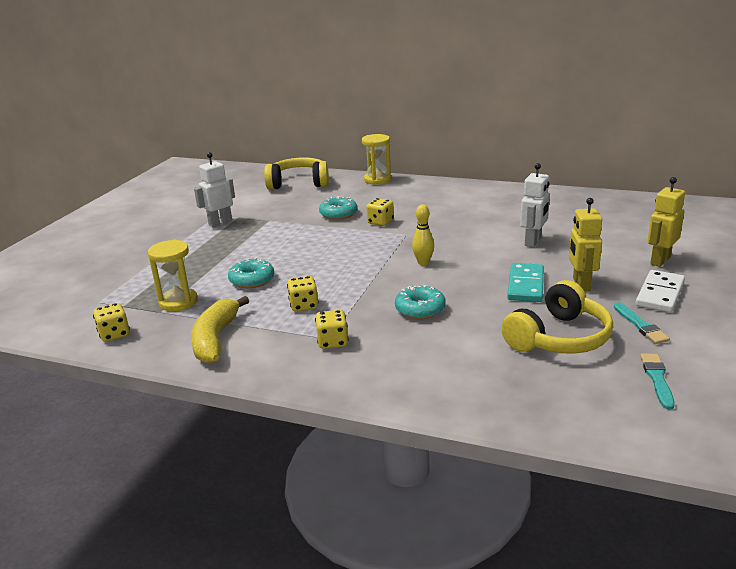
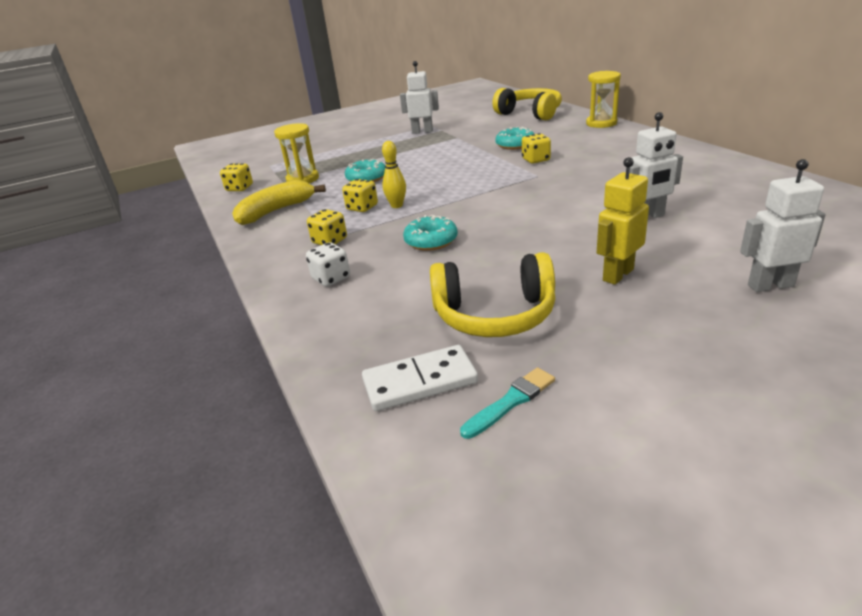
camera: 45 degrees right, 5 degrees up
yellow bowling pin [412,204,434,265] -> yellow bowling pin moved to [382,141,406,208]
turquoise domino [507,263,544,302] -> none
turquoise brush [614,302,670,344] -> none
white domino [636,270,685,313] -> white domino moved to [362,345,478,411]
yellow robot [647,177,685,267] -> white robot [740,159,826,292]
none -> white dice [306,242,350,287]

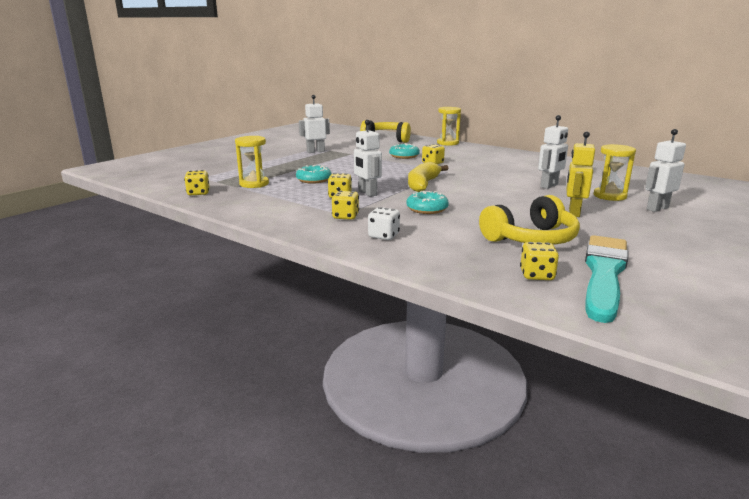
camera: 30 degrees left, 10 degrees down
yellow banana [232,180,326,225] -> yellow banana moved to [408,161,449,192]
white domino [362,345,478,411] -> yellow dice [520,242,559,280]
yellow bowling pin [382,141,406,208] -> white robot [354,120,382,197]
turquoise brush [460,367,555,439] -> turquoise brush [585,235,628,323], size x2.25
none -> yellow hourglass [594,144,636,201]

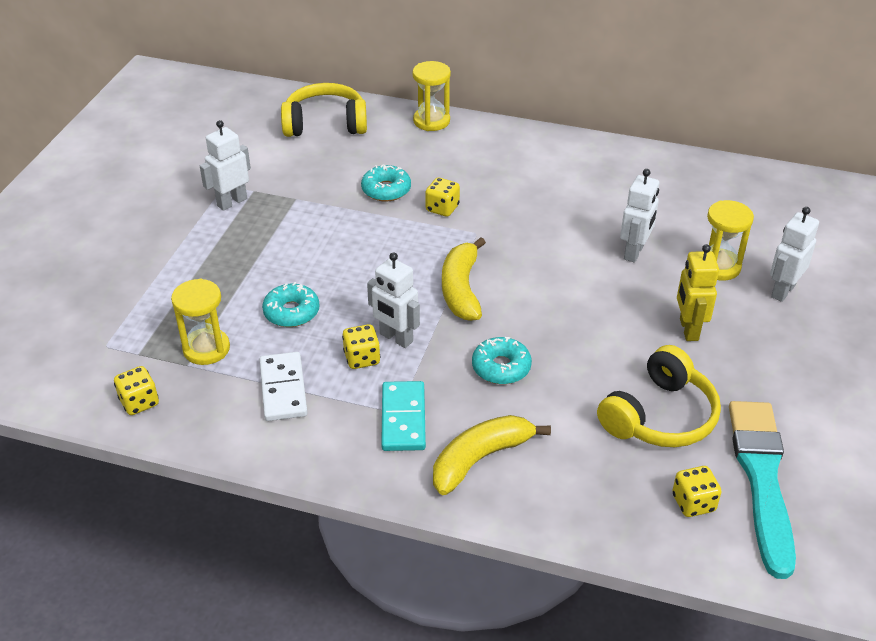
camera: 20 degrees left, 20 degrees up
yellow dice [332,191,359,220] -> turquoise domino [381,381,426,451]
white dice [368,207,400,240] -> yellow banana [433,415,551,495]
none -> white domino [259,352,308,421]

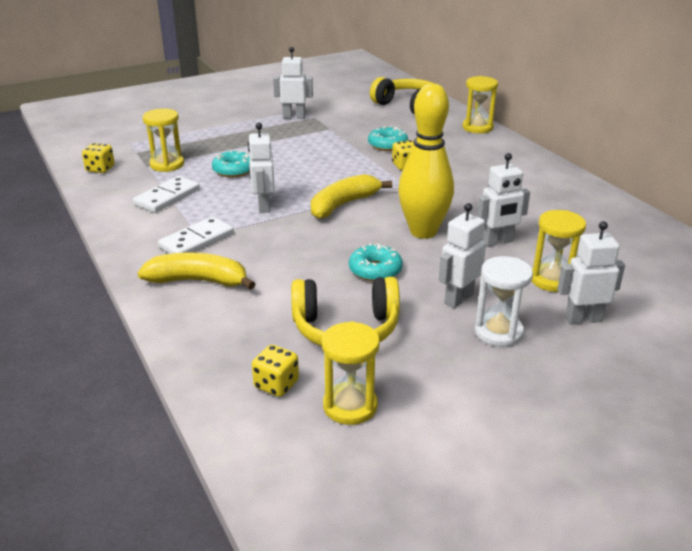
camera: 45 degrees right, 10 degrees down
yellow dice [342,324,380,369] -> none
turquoise domino [381,381,426,451] -> white domino [158,217,234,254]
turquoise donut [472,337,532,384] -> turquoise donut moved to [349,243,403,281]
yellow robot [677,244,719,341] -> white robot [439,203,486,308]
turquoise brush [729,401,796,579] -> yellow hourglass [322,321,380,425]
none -> yellow bowling pin [398,83,454,239]
none -> white hourglass [475,256,533,347]

